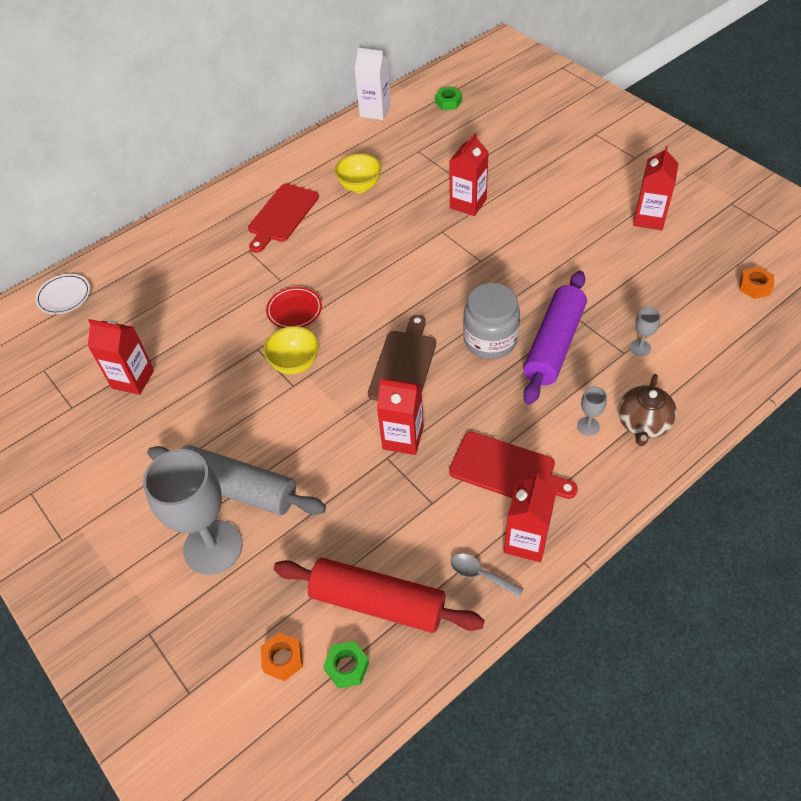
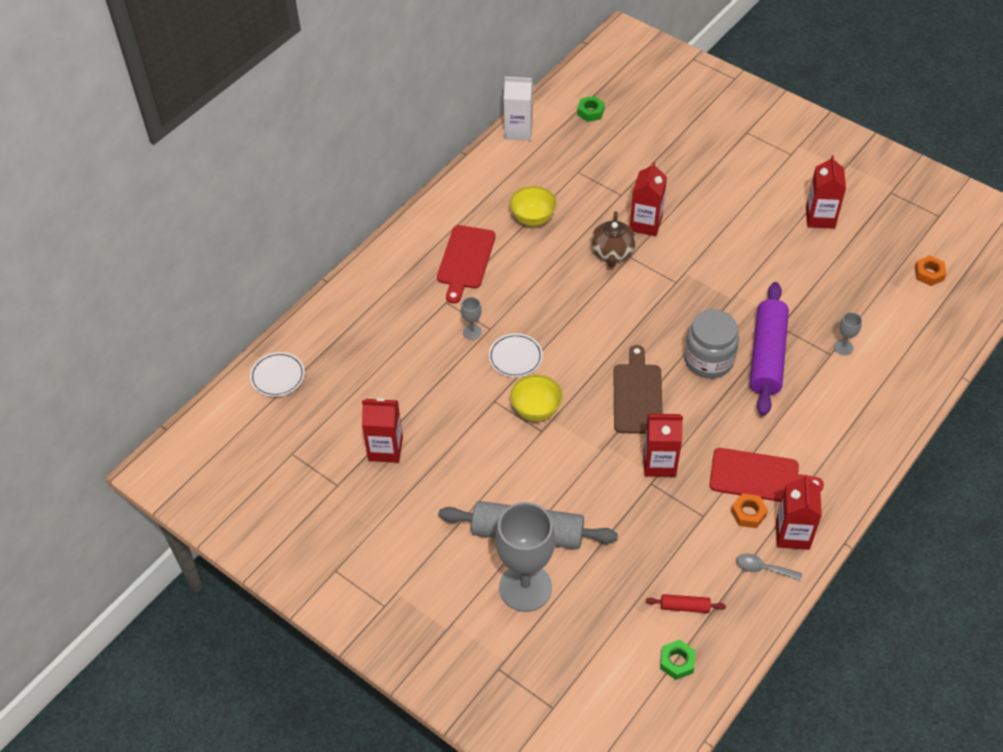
camera: 15 degrees left, 0 degrees up
orange nut [261,633,303,681] -> orange nut moved to [731,493,768,528]
red plate [266,287,322,328] -> white plate [488,333,543,377]
red rolling pin [274,558,485,633] -> red rolling pin [646,594,726,613], size x0.43
grey goblet [577,386,607,436] -> grey goblet moved to [461,297,482,340]
brown teapot [618,374,677,446] -> brown teapot moved to [591,211,636,267]

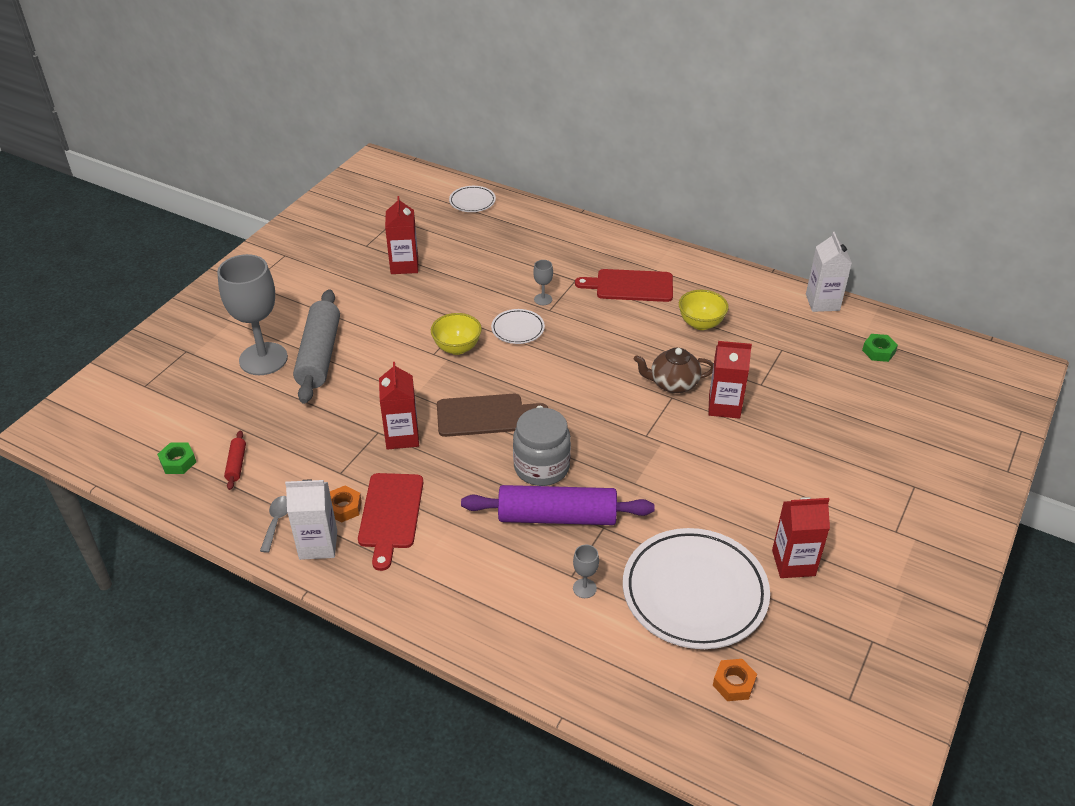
camera: 80 degrees right, 10 degrees down
red carton [776,475,822,550] -> white carton [285,479,337,560]
none -> white plate [623,528,770,649]

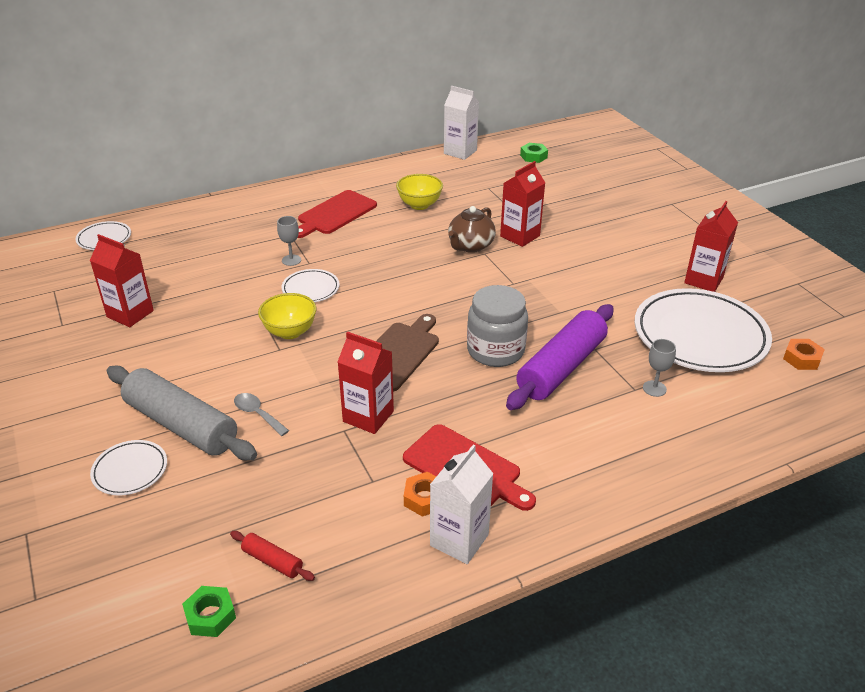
camera: 55 degrees left, 5 degrees down
grey goblet [217,254,288,375] -> white plate [90,440,167,496]
grey spoon [260,496,287,553] -> grey spoon moved to [234,393,289,436]

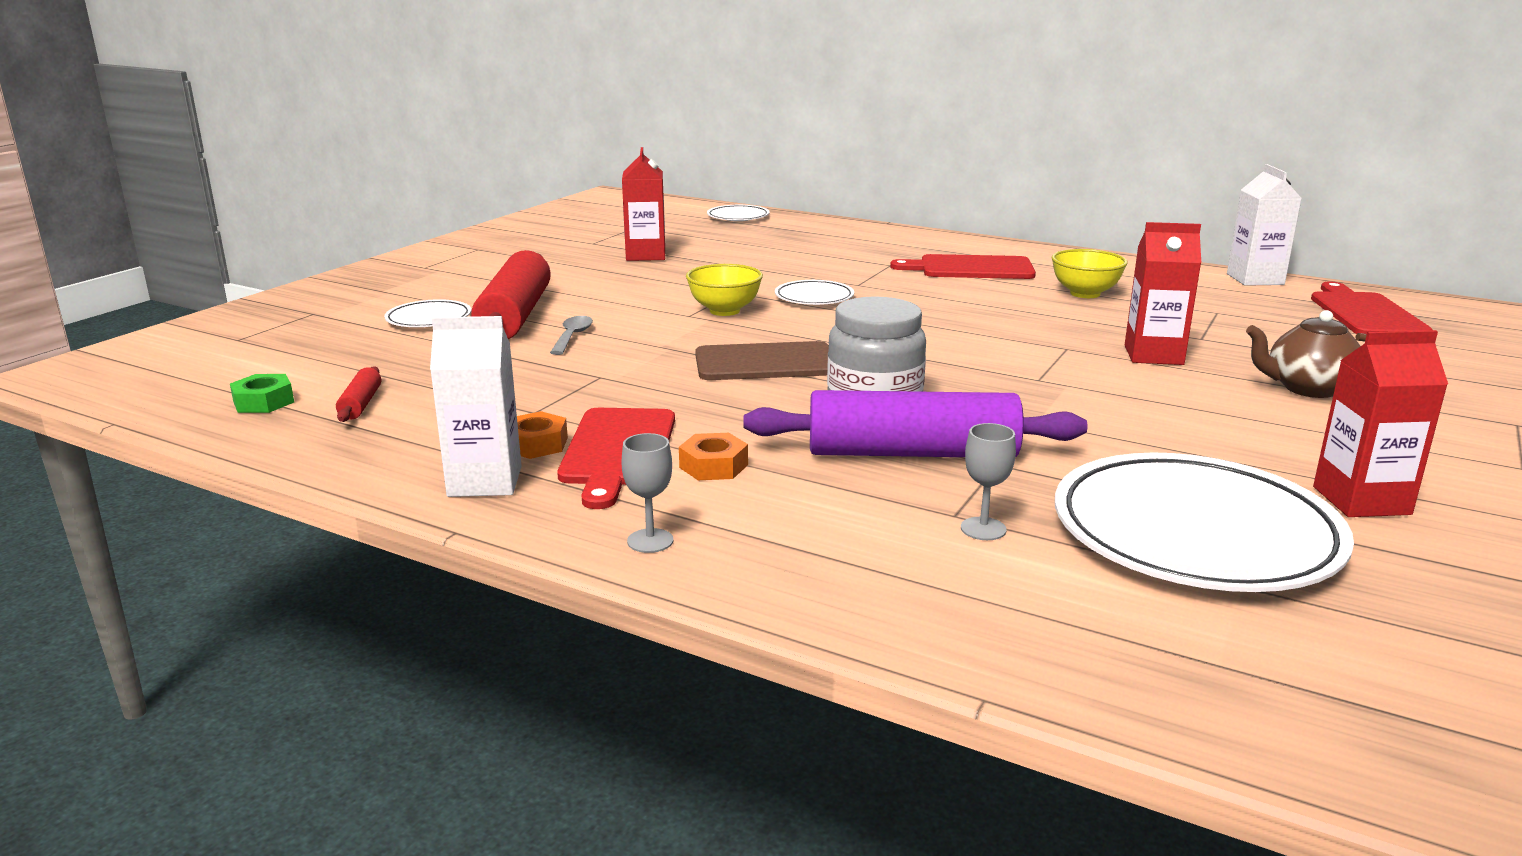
camera: 55 degrees right, 15 degrees down
grey rolling pin [107,366,257,460] -> red rolling pin [471,250,551,339]
grey goblet [277,216,301,266] -> grey goblet moved to [622,433,673,553]
red carton [338,331,394,434] -> none
brown teapot [448,206,496,253] -> brown teapot moved to [1246,310,1367,398]
green nut [520,143,548,163] -> red cutting board [1311,282,1433,334]
orange nut [783,339,825,370] -> orange nut moved to [679,433,748,480]

